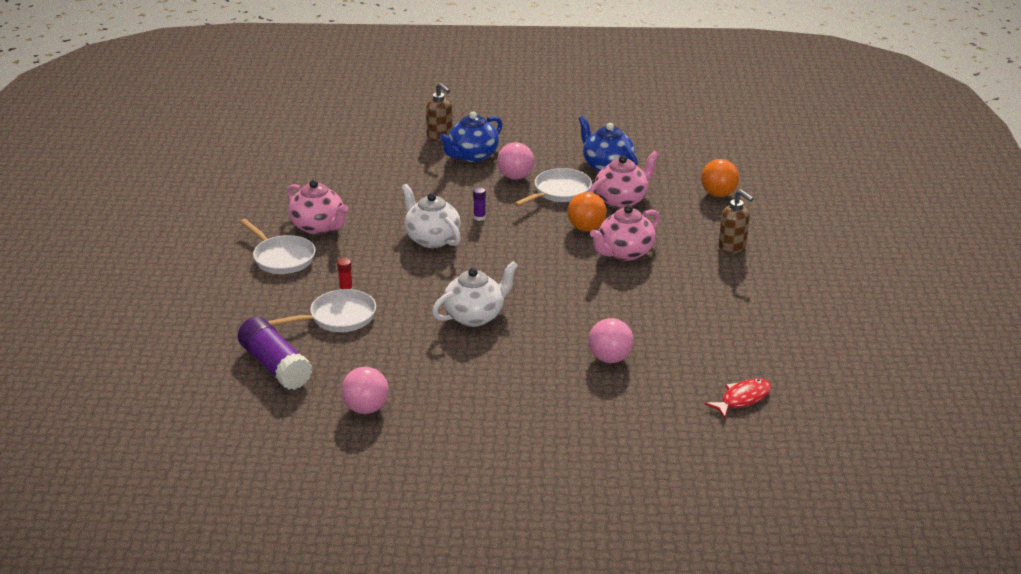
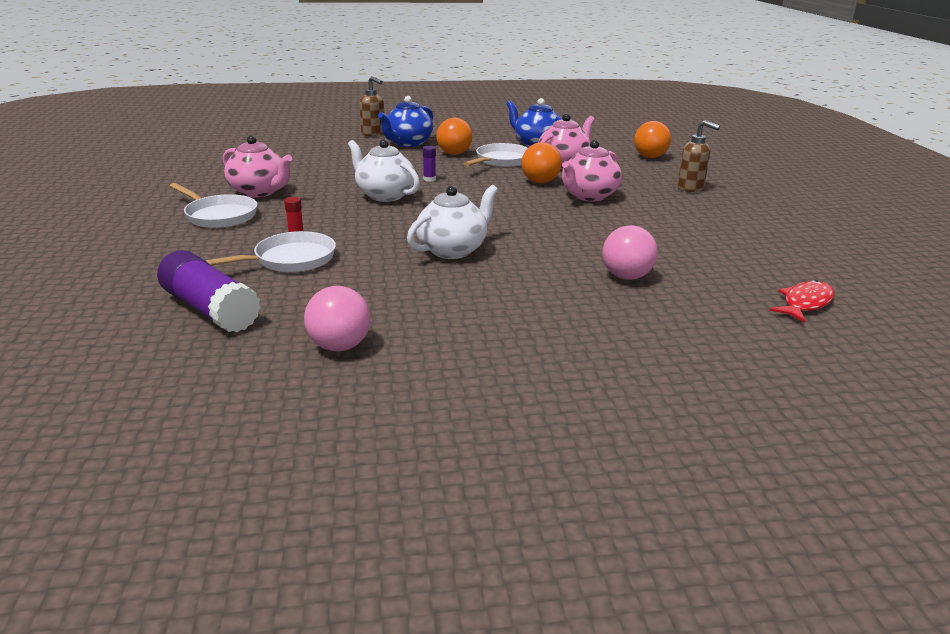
camera: 10 degrees left, 5 degrees down
pink ball [497,142,534,180] -> orange ball [436,118,473,155]

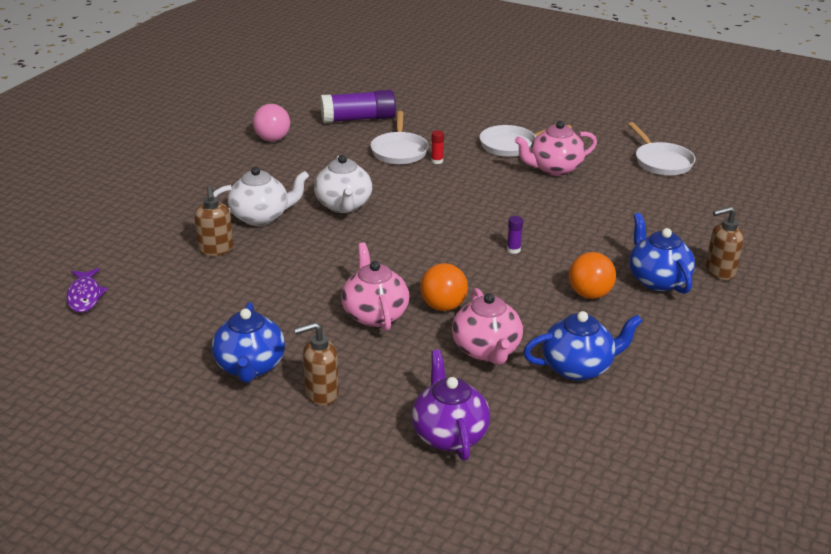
camera: 125 degrees right, 5 degrees up
white teapot [348,139,420,202] -> white teapot moved to [213,167,309,226]
white pan [464,143,528,167] -> white pan moved to [628,122,696,176]
pink ball [602,225,658,280] -> brown soap dispenser [195,186,233,256]
orange ball [634,121,671,158] -> purple teapot [411,349,490,461]
red fish [769,280,834,323] -> purple fish [66,268,108,313]
none -> blue teapot [212,302,285,383]

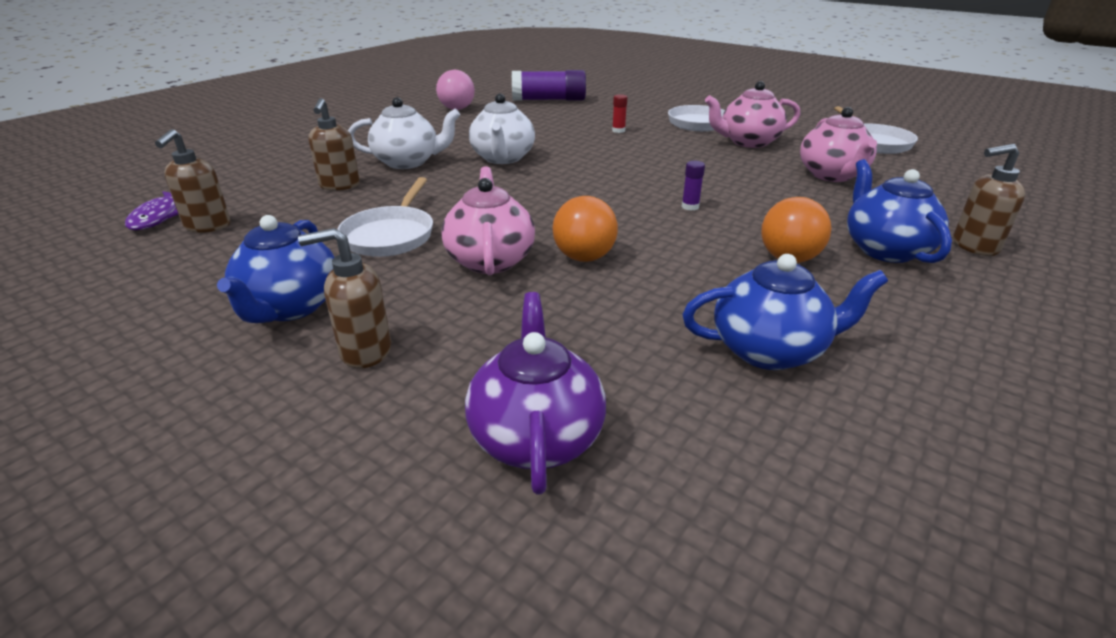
camera: 10 degrees right, 0 degrees up
white pan [371,111,429,164] -> white pan moved to [337,177,433,257]
pink teapot [452,288,523,365] -> pink teapot moved to [800,107,877,182]
none -> brown soap dispenser [155,129,231,233]

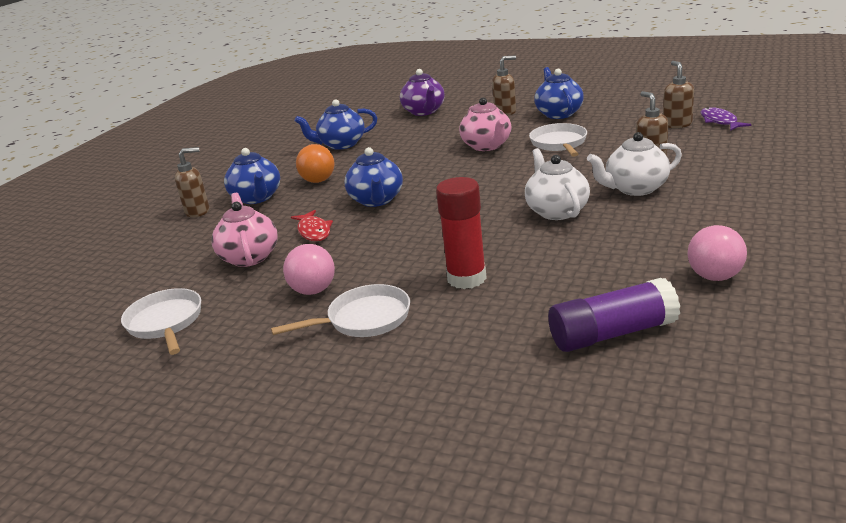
camera: 170 degrees right, 5 degrees down
orange ball [552,196,618,262] -> none
red glue stick [612,94,627,133] -> red glue stick [436,177,487,289], size x2.43
purple glue stick [682,161,705,211] -> blue teapot [344,147,403,207]
pink teapot [705,81,800,148] -> pink ball [283,244,335,295]
none -> red fish [291,210,333,241]

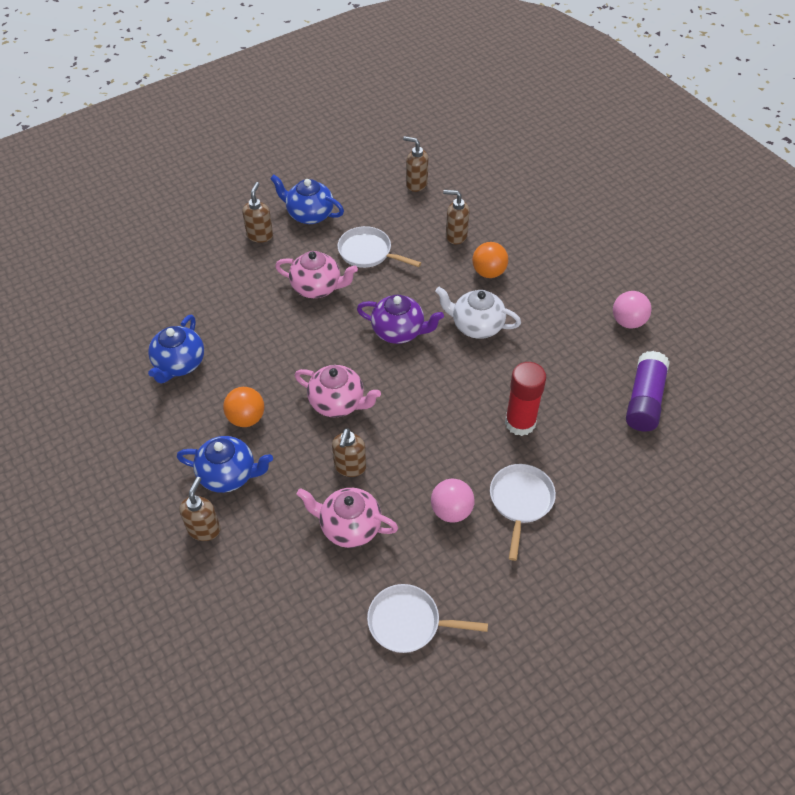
camera: 60 degrees left, 25 degrees up
red fish [291,210,333,241] -> brown soap dispenser [332,428,367,477]
blue teapot [344,147,403,207] -> pink teapot [294,365,381,417]
purple teapot [400,69,445,116] -> purple teapot moved to [357,295,444,344]
white teapot [587,132,682,196] -> orange ball [472,242,508,278]
purple fish [700,107,751,131] -> none

